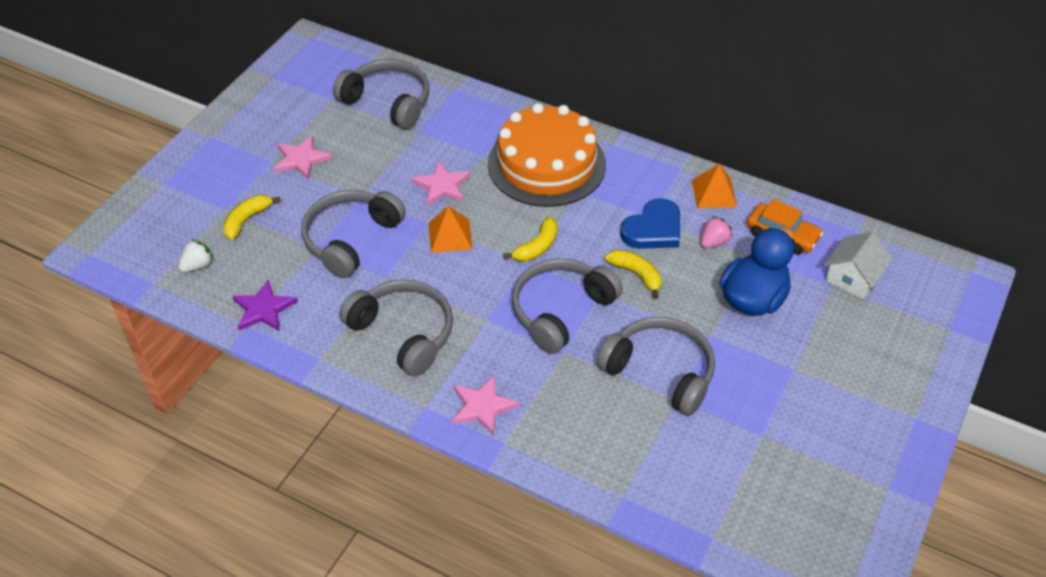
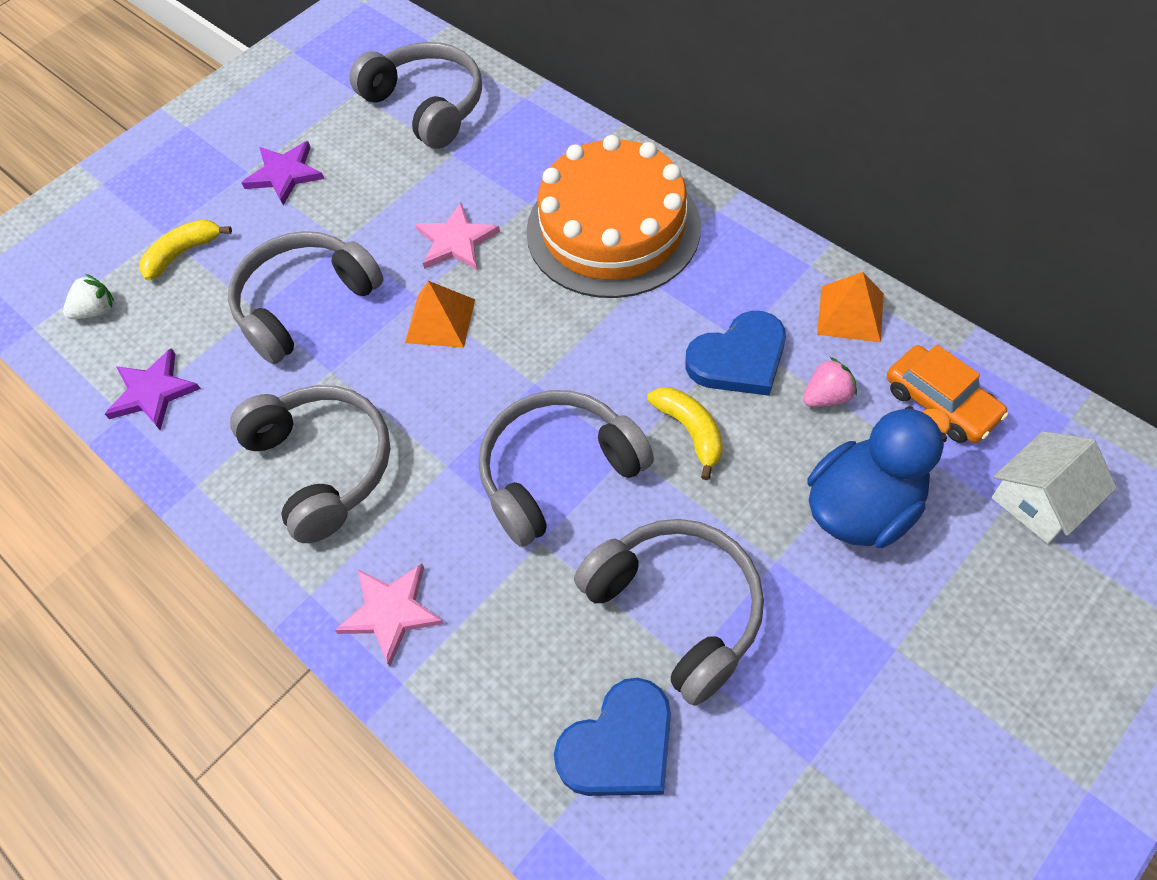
camera: 20 degrees right, 10 degrees up
pink star [274,136,332,180] -> purple star [242,141,324,205]
yellow banana [504,216,558,262] -> none
none -> blue heart [554,678,671,796]

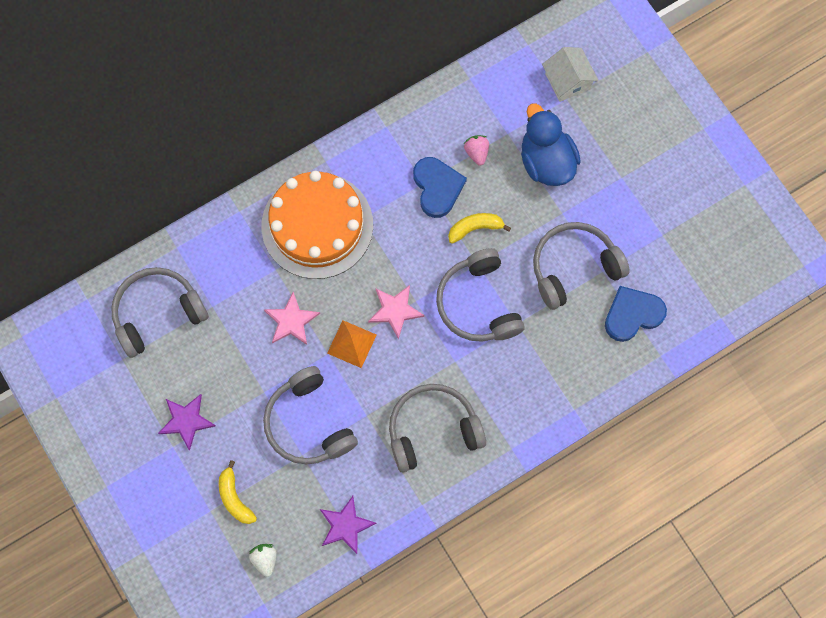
camera: 80 degrees left, 15 degrees up
pink star [335,564,444,666] -> pink star moved to [368,285,424,339]
blue heart [554,678,671,796] -> blue heart turned 90 degrees counterclockwise [605,286,667,342]
orange pyramid [817,272,884,342] -> none
orange car [887,345,1008,443] -> none

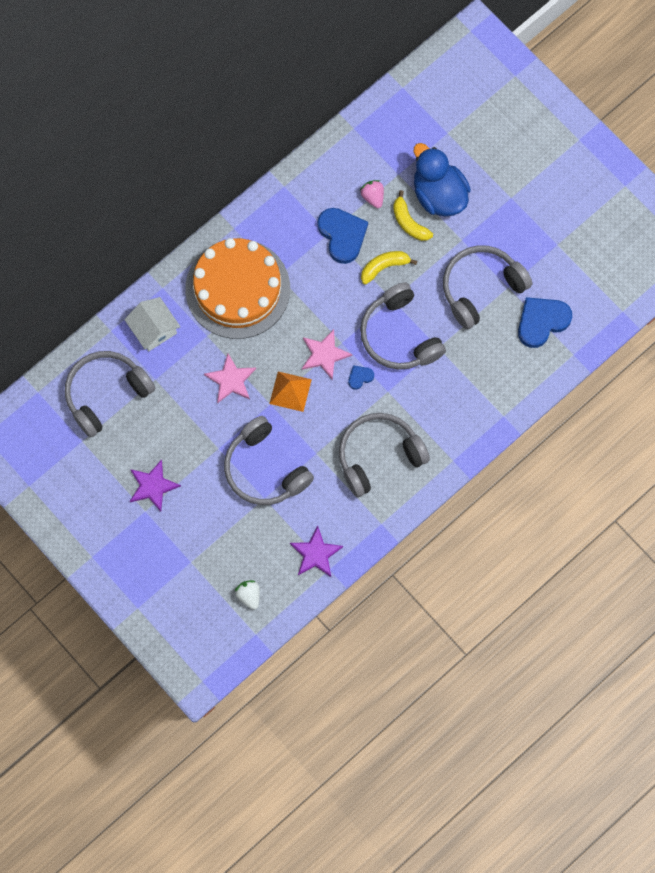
camera: 10 degrees left, 0 degrees up
yellow banana [219,460,257,524] -> yellow banana moved to [393,190,433,241]
white house [542,47,599,102] -> white house moved to [124,297,180,351]
none -> blue heart [348,365,374,390]

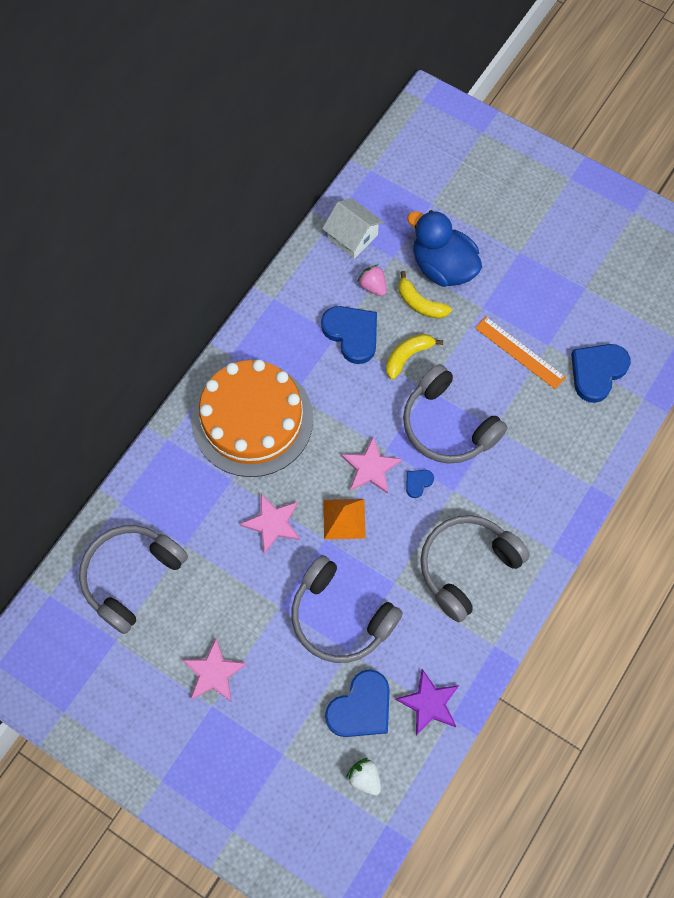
camera: 15 degrees left, 5 degrees down
white house [124,297,180,351] -> white house moved to [322,199,384,259]
purple star [130,459,181,512] -> pink star [182,638,247,702]
grey headphones [443,245,532,329] -> orange ruler [475,316,566,389]
none -> blue heart [325,669,390,737]

